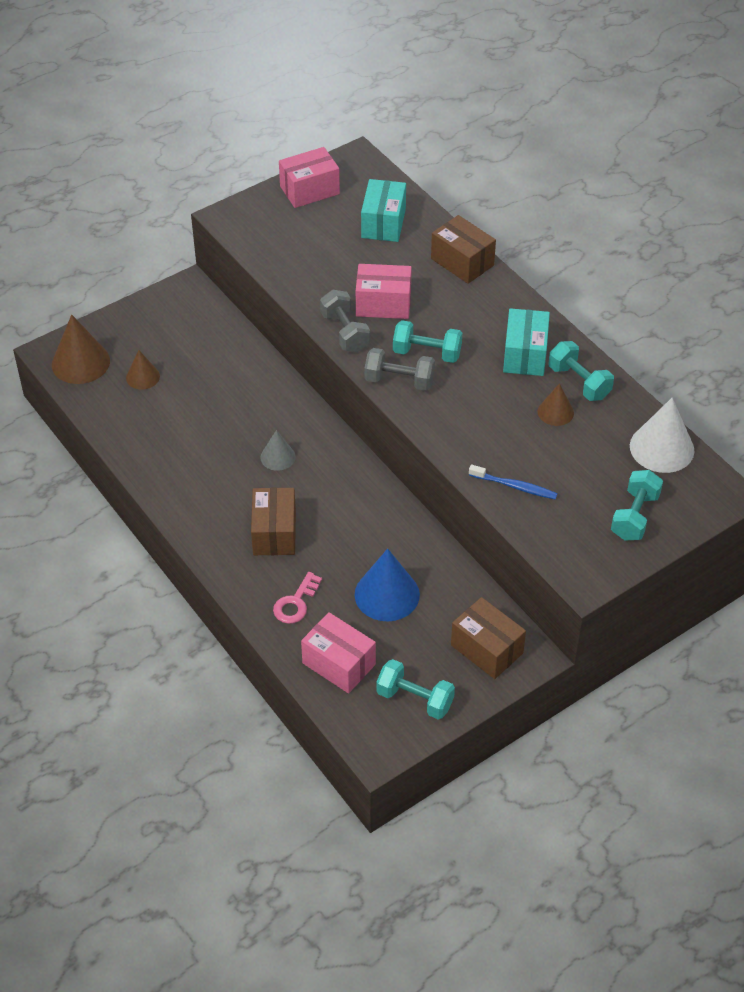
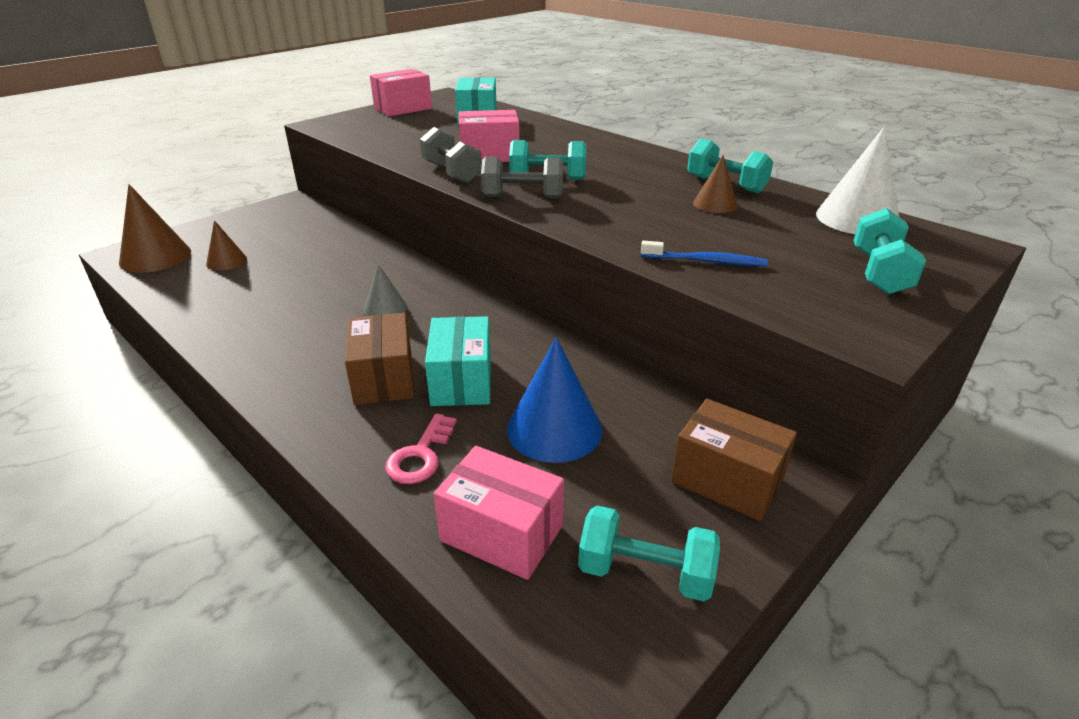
camera: 10 degrees left, 15 degrees down
brown box [431,215,496,284] -> none
turquoise box [503,308,550,376] -> turquoise box moved to [425,316,491,406]

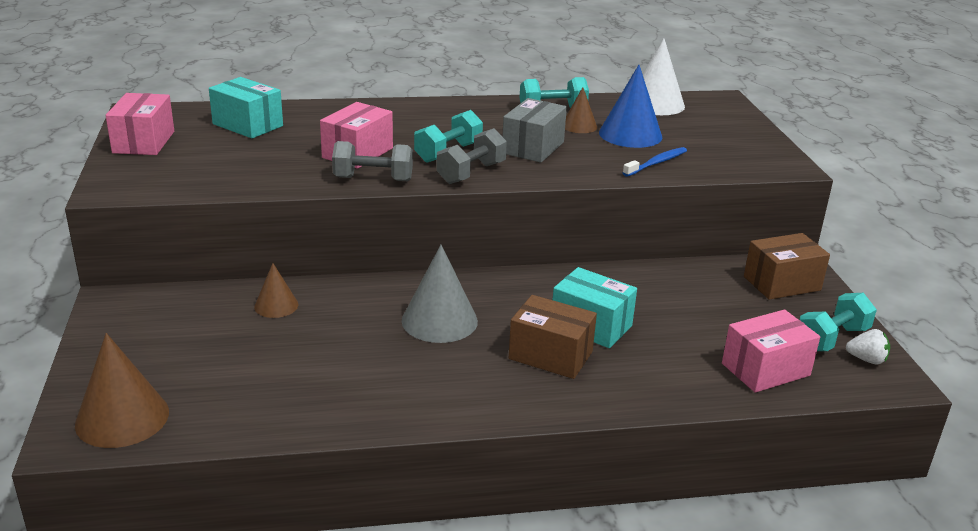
camera: 55 degrees left, 5 degrees down
brown cone [206,220,247,271] -> brown cone moved to [254,263,298,318]
grey cone [363,264,407,316] -> grey cone [402,245,478,343], size x1.74
pink key [385,413,457,484] -> none
blue cone [507,337,602,463] -> blue cone moved to [599,65,662,148]
turquoise dumbbell [853,208,926,294] -> none
none -> grey box [502,98,567,163]
none -> white strawberry [846,329,890,364]

